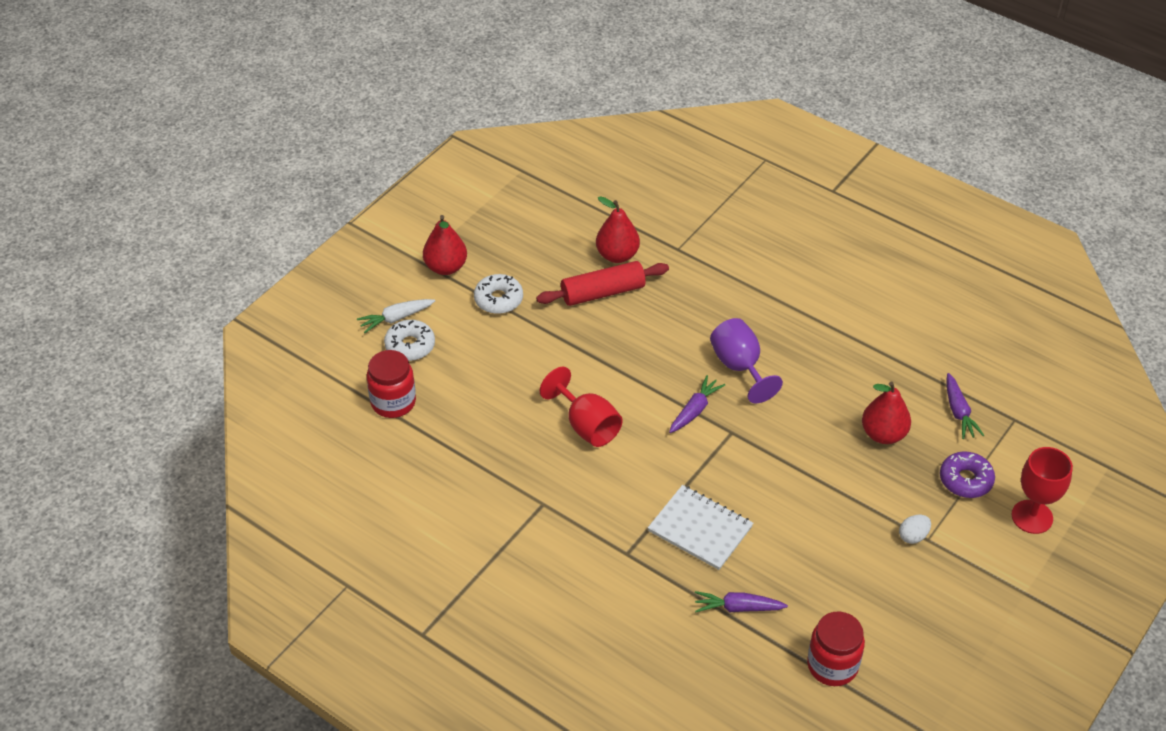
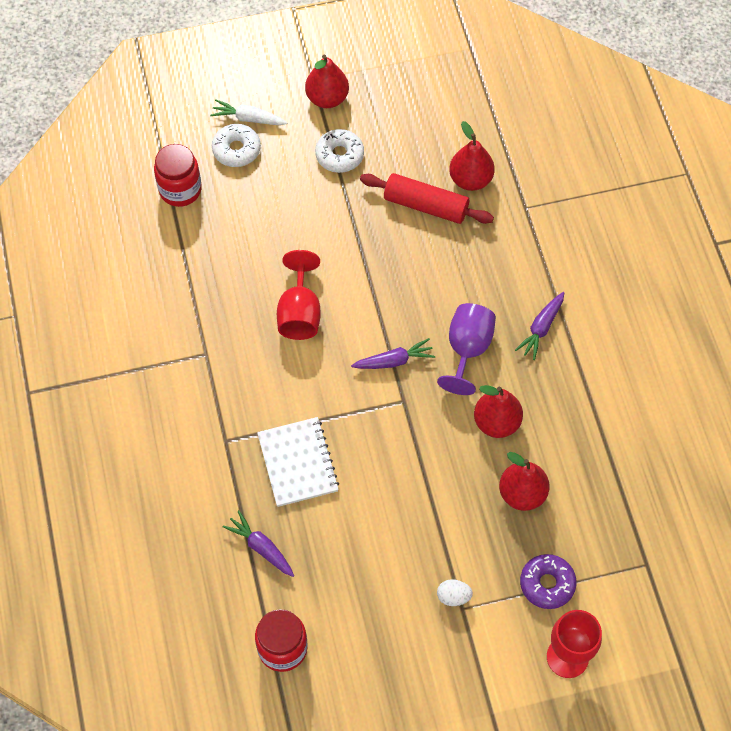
camera: 40 degrees right, 15 degrees up
purple carrot [946,373,985,439] -> purple carrot moved to [515,292,564,360]
none -> red pear [474,385,523,438]

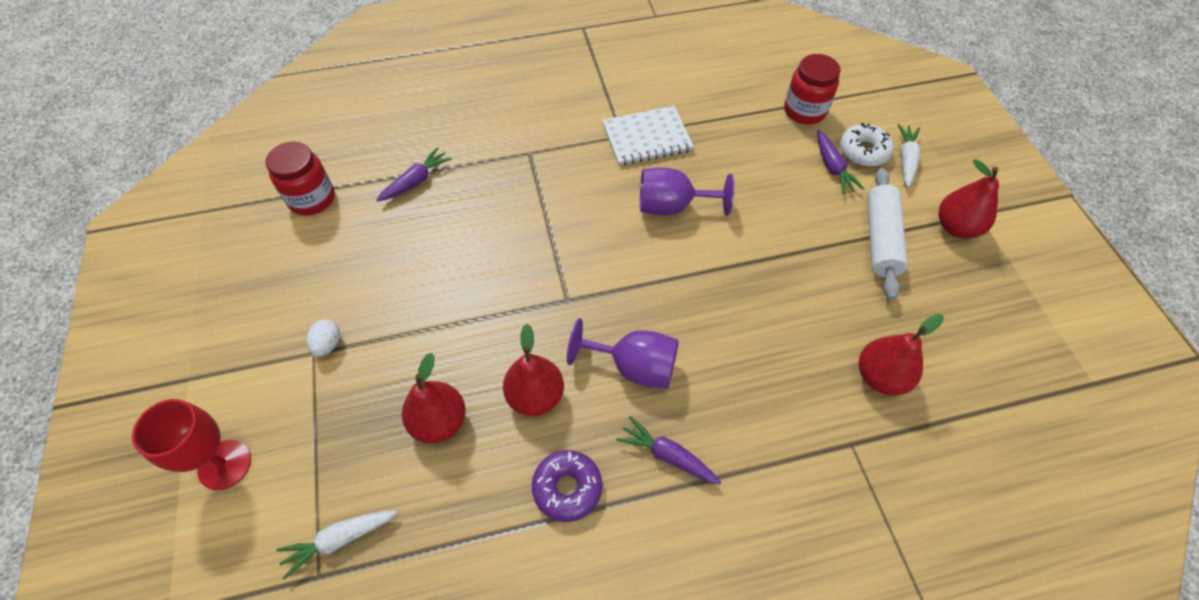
camera: 90 degrees right, 5 degrees down
white notebook [257,417,339,507] -> white notebook moved to [602,106,694,166]
red goblet [277,250,321,340] -> purple goblet [640,167,734,215]
white donut [315,129,364,173] -> white rolling pin [867,168,908,300]
purple carrot [351,338,435,369] -> purple carrot moved to [817,130,864,194]
red rolling pin [360,173,494,224] -> none
purple donut [520,554,576,609] -> purple donut moved to [532,450,602,522]
none -> white carrot [276,511,397,580]

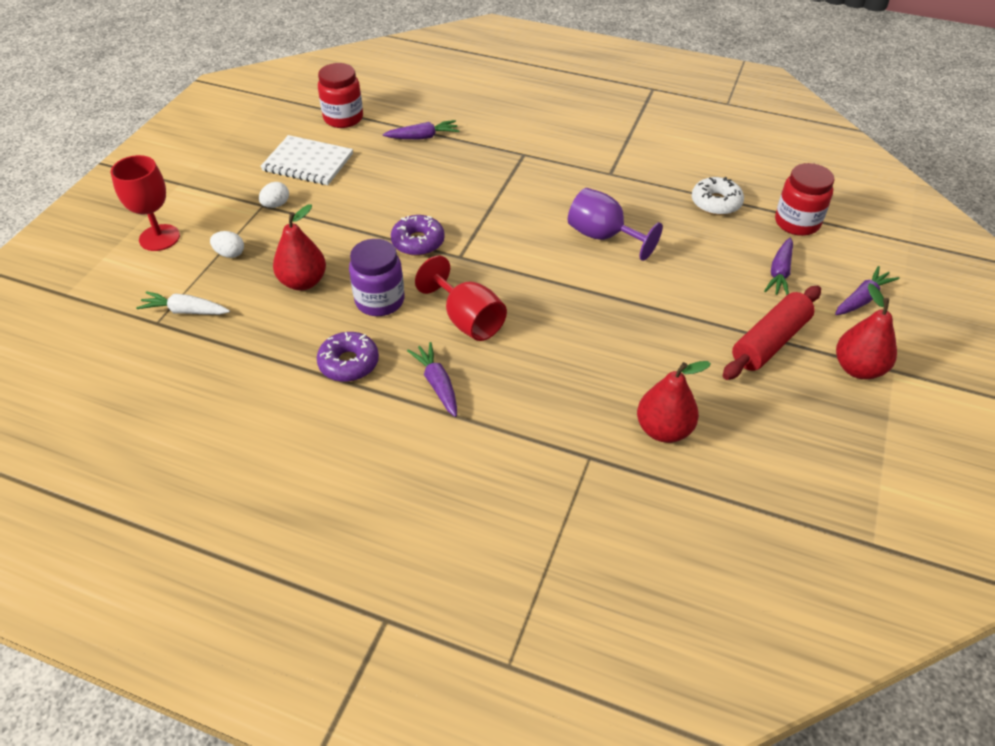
camera: 35 degrees right, 10 degrees down
red pear [503,324,564,416] -> purple jar [349,239,405,316]
purple goblet [567,318,679,389] -> red goblet [415,256,507,341]
white notebook [602,106,694,166] -> white notebook moved to [260,135,353,185]
white donut [840,123,894,167] -> white donut moved to [692,177,744,215]
white rolling pin [867,168,908,300] -> red rolling pin [723,286,821,380]
white carrot [898,124,920,187] -> purple carrot [835,266,899,315]
none -> white egg [210,231,244,258]
none -> purple donut [391,215,445,256]

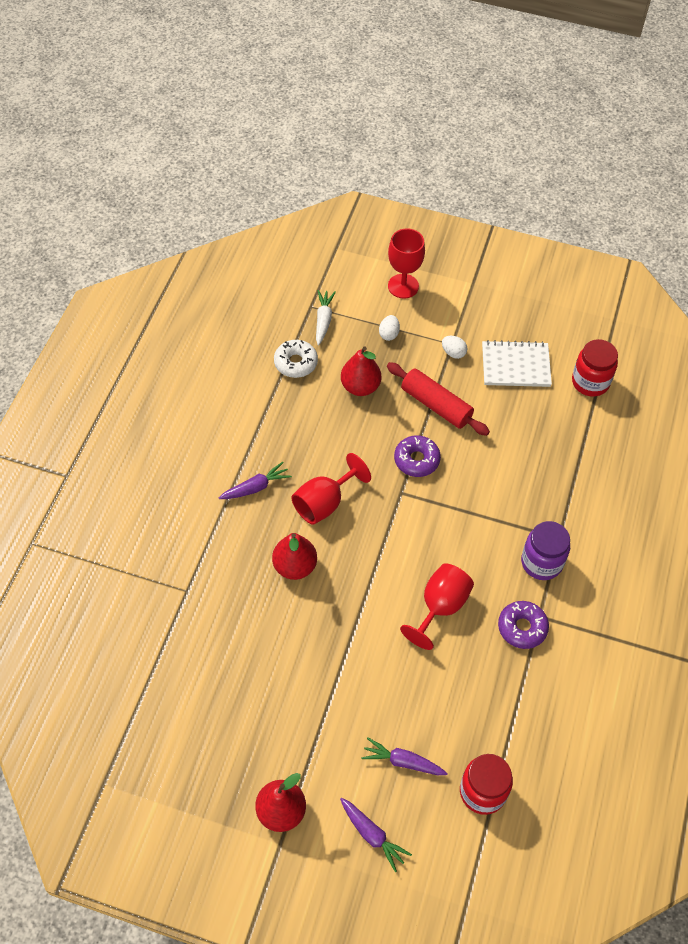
camera: 85 degrees right, 10 degrees up
white notebook [260,135,353,185] -> white notebook turned 75 degrees clockwise [482,340,552,387]
purple donut [317,332,379,382] -> purple donut moved to [498,601,549,649]
purple jar [349,239,405,316] -> purple jar moved to [521,521,570,580]
purple carrot [383,120,459,139] -> none
purple goblet [568,188,663,261] -> red goblet [400,563,474,650]
red pear [637,361,711,443] -> red pear moved to [272,533,317,580]
white donut [692,177,744,215] -> white donut moved to [274,340,318,378]
red rolling pin [723,286,821,380] -> red rolling pin moved to [387,362,490,436]

